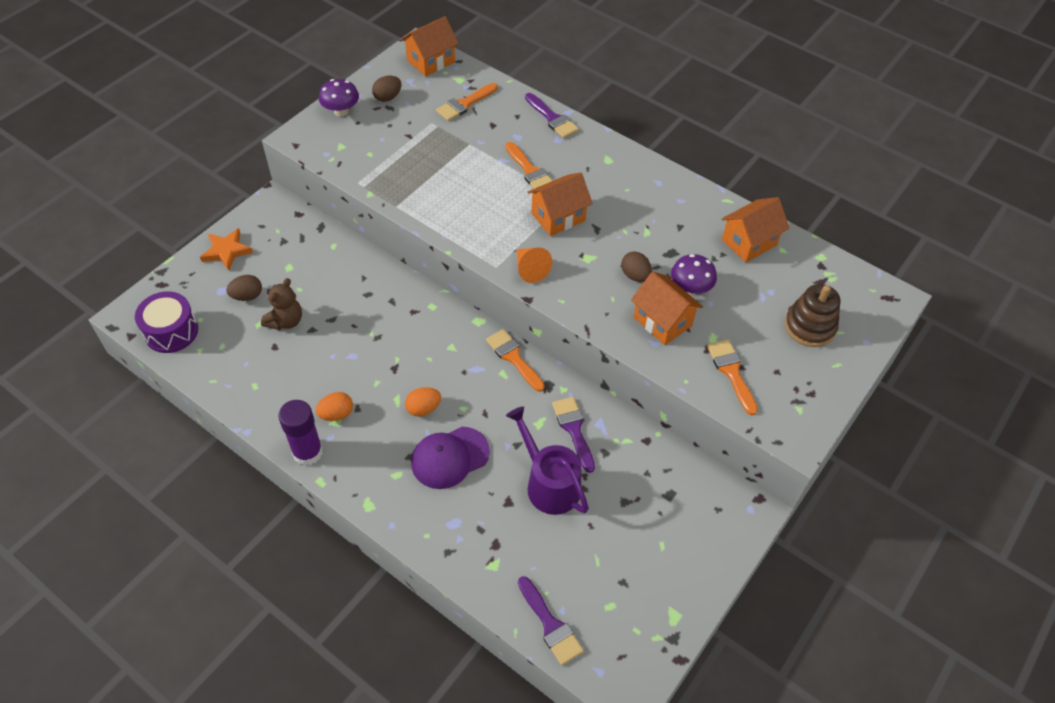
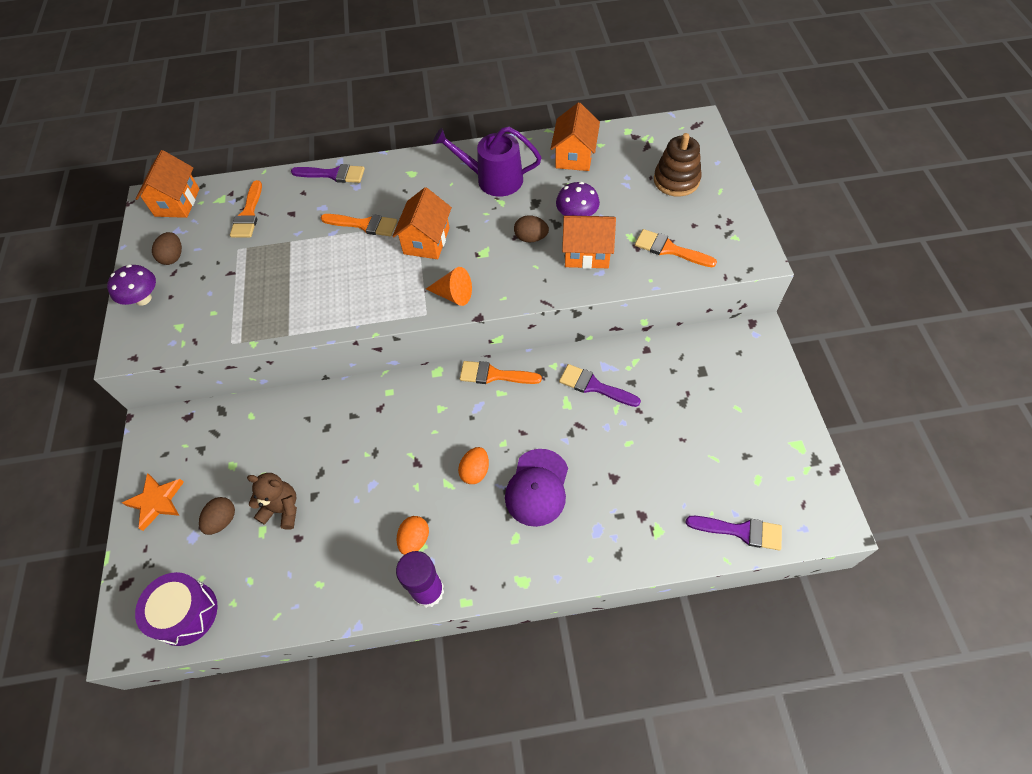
camera: 40 degrees left, 5 degrees up
brown teddy bear [261,278,302,330] -> brown teddy bear turned 60 degrees counterclockwise [247,473,297,530]
purple watering can [506,406,589,515] -> purple watering can moved to [433,127,542,197]

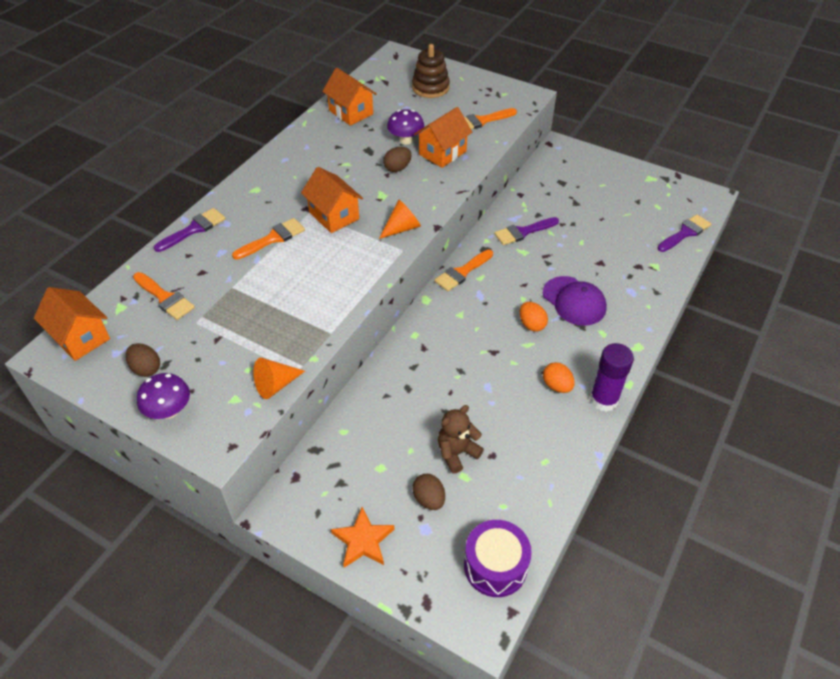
camera: 55 degrees left, 10 degrees down
purple watering can [433,127,542,197] -> none
none -> orange cone [253,358,305,399]

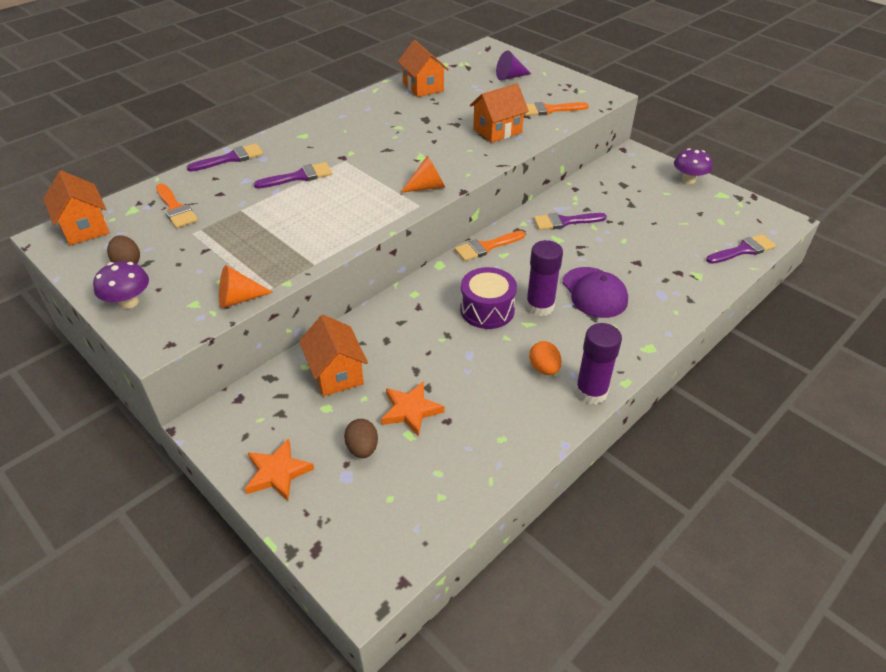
camera: 15 degrees right, 5 degrees down
orange brush [232,218,305,260] -> purple brush [254,162,333,189]
orange house [301,167,363,233] -> orange house moved to [299,315,368,397]
brown egg [383,147,412,172] -> none
purple mushroom [387,109,424,144] -> purple mushroom moved to [674,148,712,184]
brown stacking toy [412,44,450,98] -> purple cone [496,50,531,80]
brown teddy bear [438,405,484,474] -> orange star [381,381,444,437]
purple drum [464,520,532,597] -> purple drum moved to [460,267,517,329]
orange egg [520,302,548,332] -> purple glue stick [526,240,563,316]

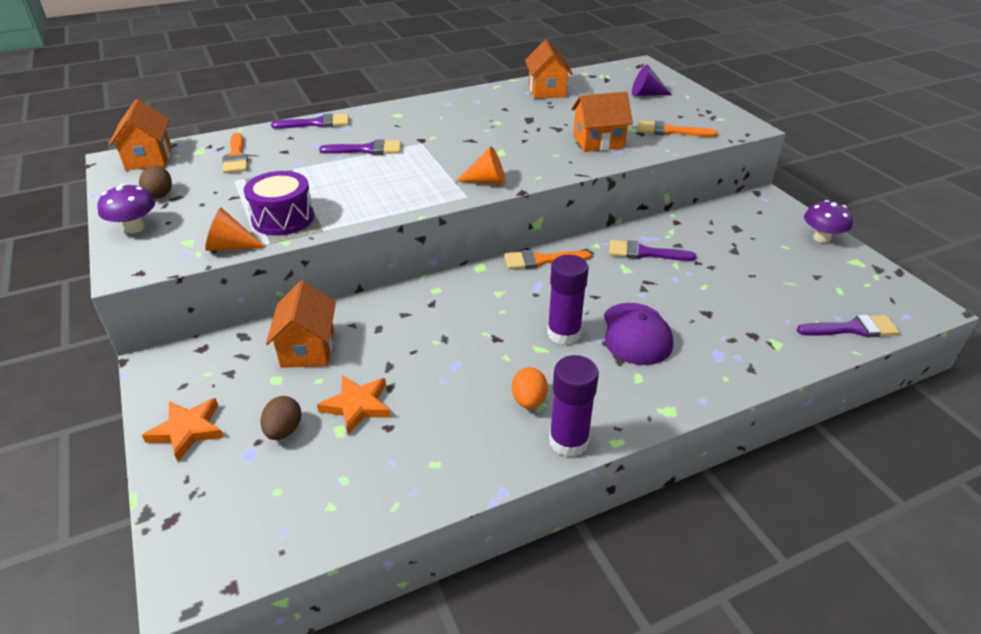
camera: 20 degrees right, 5 degrees down
purple drum [460,267,517,329] -> purple drum moved to [244,171,314,236]

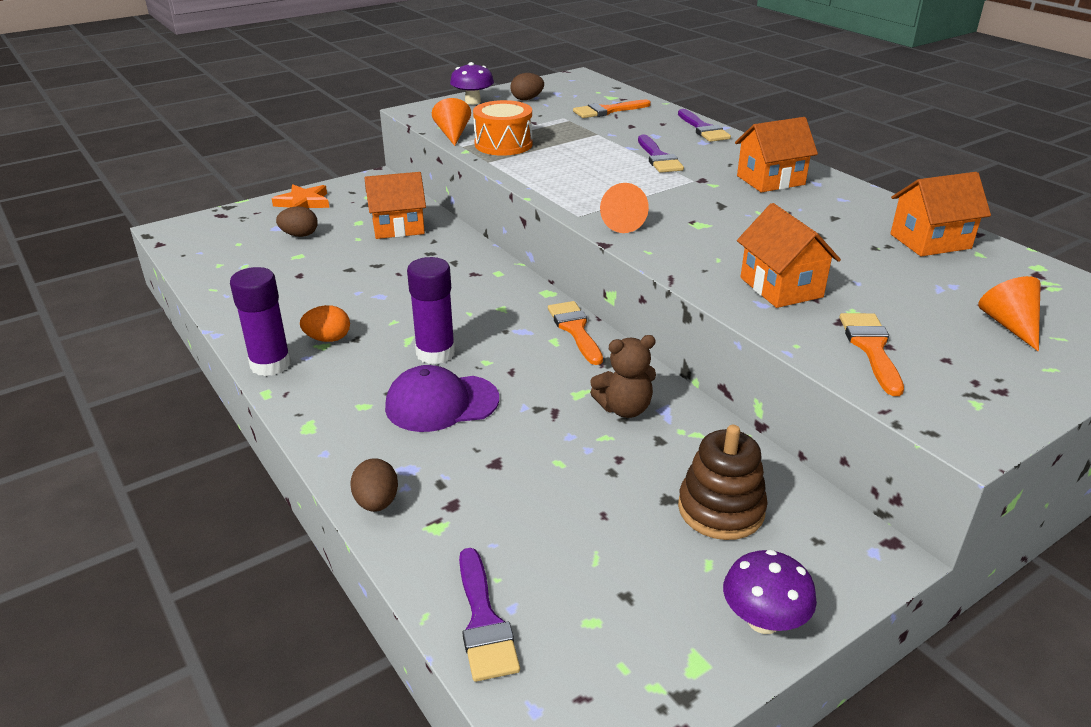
camera: 80 degrees right, 5 degrees down
orange house [109,99,172,170] -> orange house moved to [735,117,818,192]
purple drum [244,171,314,236] -> orange drum [473,100,533,156]
orange star [317,375,391,435] -> none
purple brush [609,240,696,261] -> brown teddy bear [590,335,656,418]
purple cone [632,65,672,96] -> orange cone [978,276,1041,352]
none -> brown egg [351,458,398,512]
none -> brown stacking toy [678,425,768,540]

